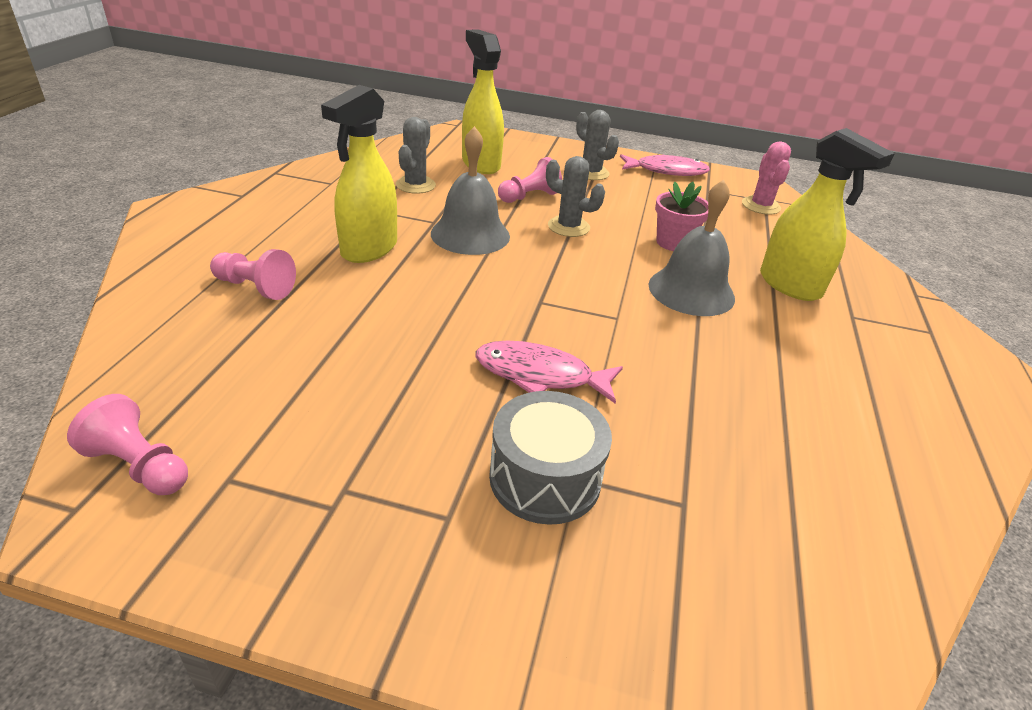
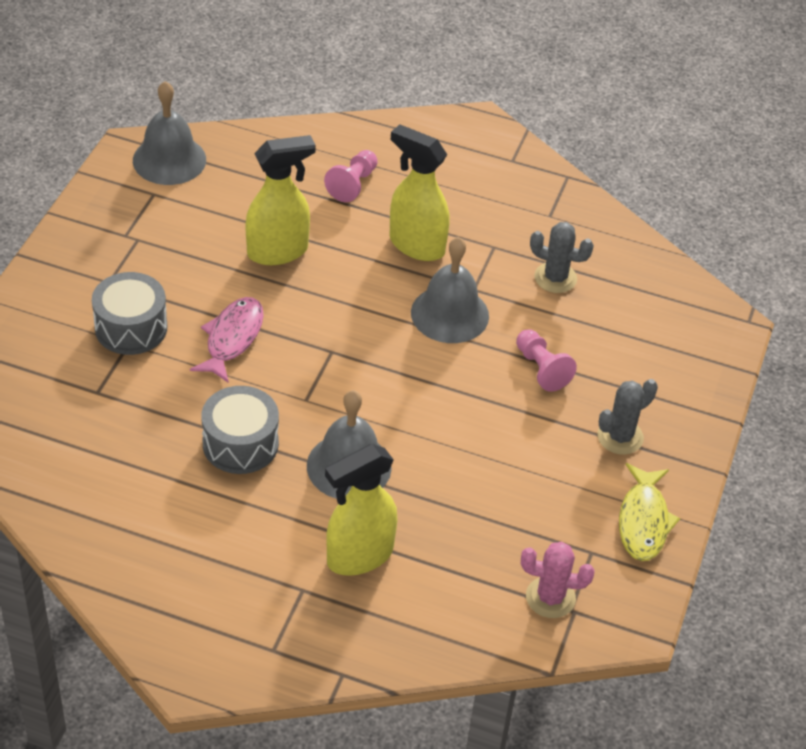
camera: 95 degrees right, 10 degrees up
pink pawn [67,394,188,495] -> grey bell [133,81,206,185]
yellow spray bottle [462,29,504,174] -> yellow spray bottle moved to [245,135,316,265]
grey cactus [546,156,605,237] -> none
pink fish [620,154,710,176] -> yellow fish [619,463,680,561]
pink flower pot [655,182,708,251] -> none
none -> grey drum [201,386,279,474]

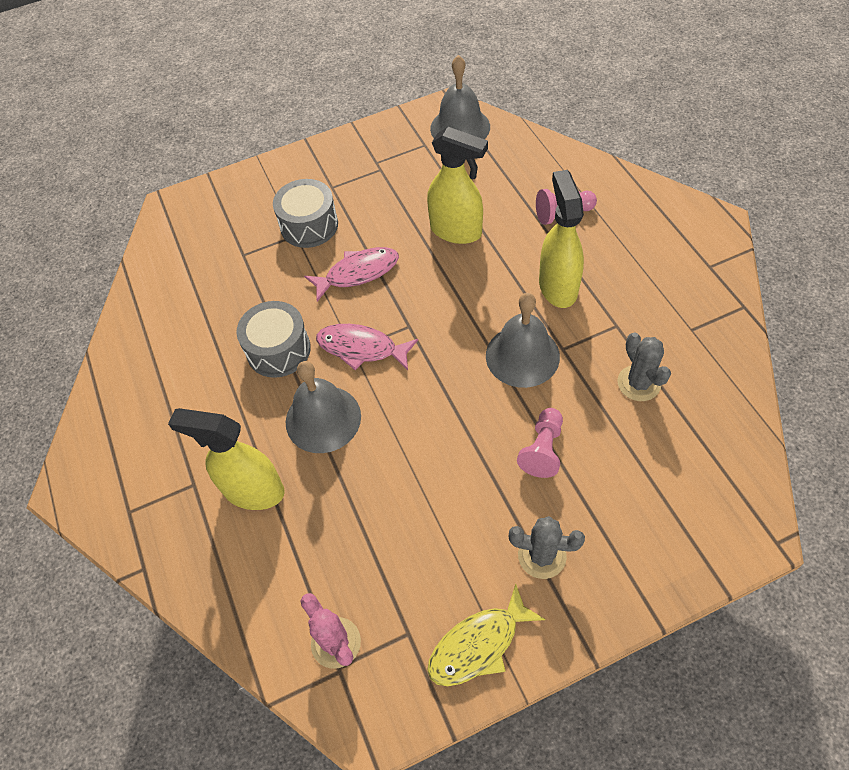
camera: 55 degrees right, 10 degrees up
none -> pink fish [316,324,418,370]

